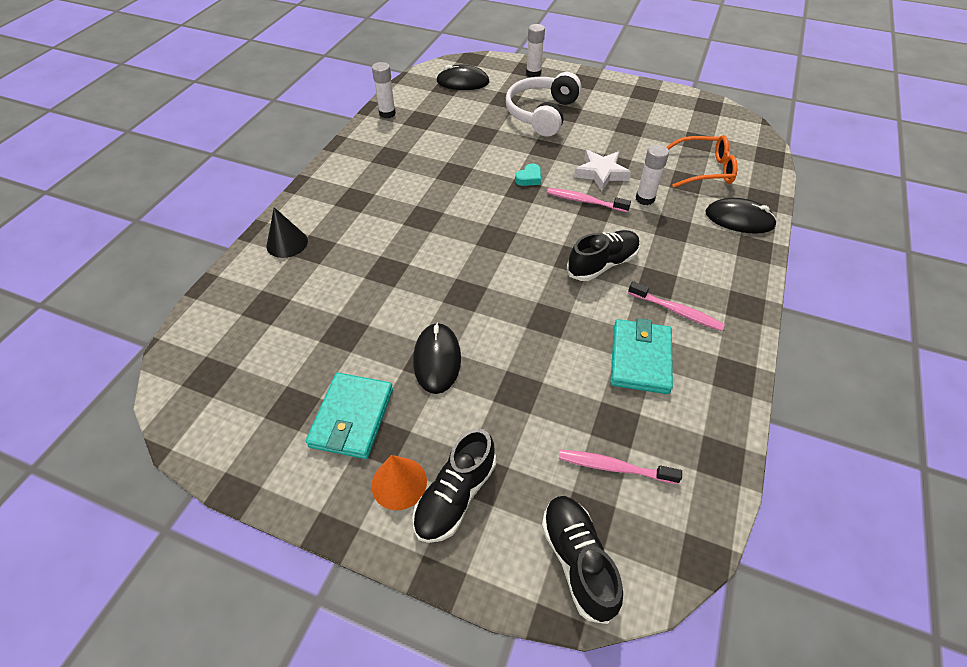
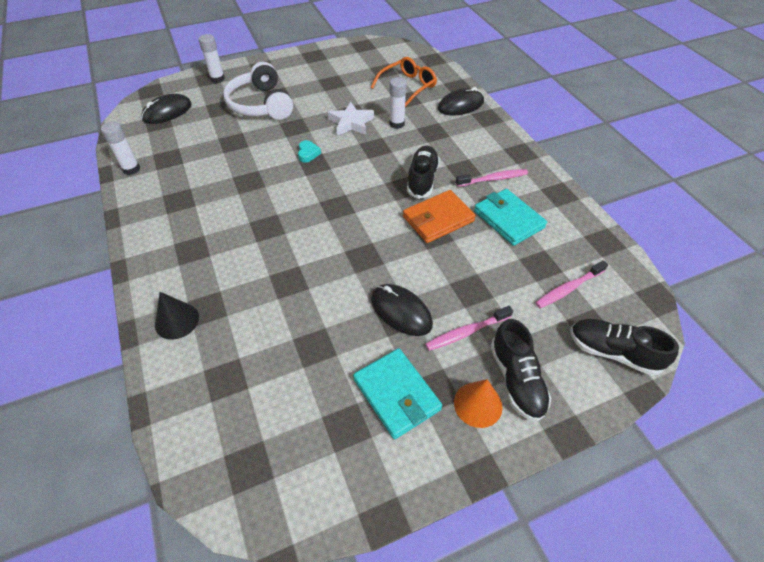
camera: 45 degrees left, 0 degrees up
pink toothbrush [547,188,631,212] -> pink toothbrush moved to [425,306,513,351]
none -> orange wallet [403,190,476,243]

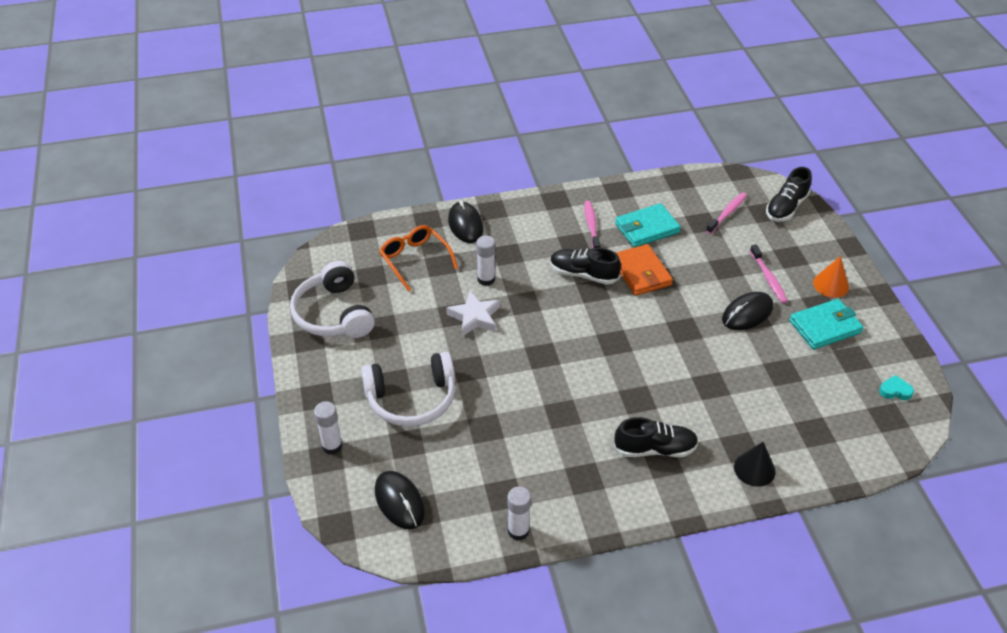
camera: 80 degrees left, 5 degrees down
turquoise heart [298,140,321,163] -> turquoise heart moved to [879,375,914,400]
black shoe [490,319,551,422] -> black shoe moved to [613,417,699,457]
pink toothbrush [535,260,608,308] -> pink toothbrush turned 120 degrees counterclockwise [706,192,747,234]
none -> white headphones [290,261,375,338]

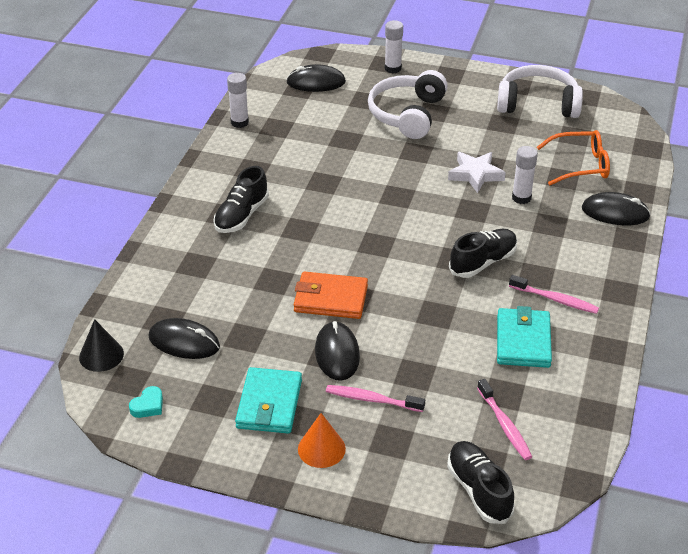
camera: 120 degrees right, 5 degrees down
orange wallet [616,244,673,296] -> orange wallet moved to [294,272,368,319]
black cone [734,442,776,487] -> black cone moved to [79,319,124,372]
none -> black mouse [148,318,220,359]

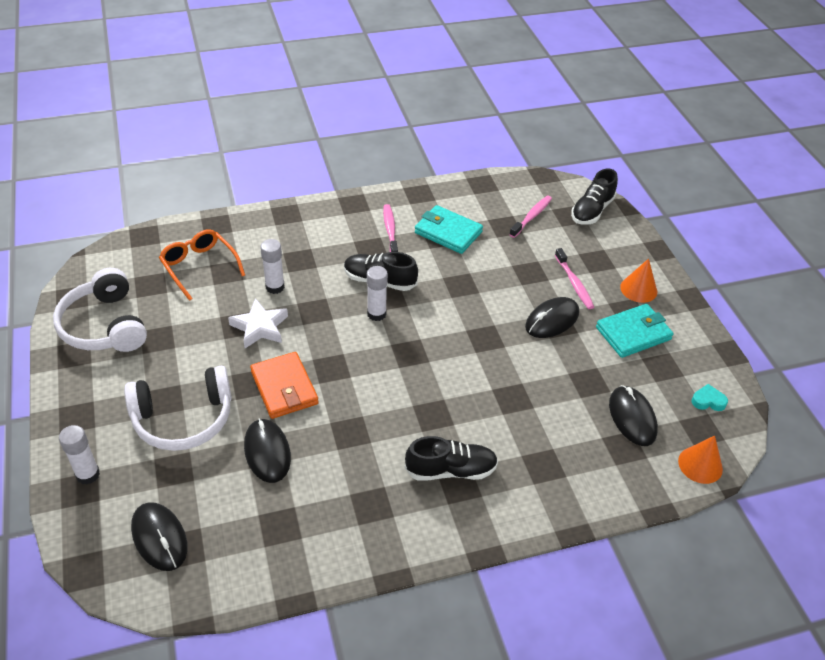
camera: 125 degrees left, 5 degrees up
black cone [79,319,124,372] -> orange cone [678,436,723,484]
white glue stick [227,73,249,128] -> white glue stick moved to [367,266,388,321]
orange wallet [294,272,368,319] -> orange wallet moved to [250,352,319,419]
turquoise wallet [497,306,552,368] -> turquoise wallet turned 60 degrees clockwise [415,205,483,254]
black mouse [582,192,651,225] -> black mouse moved to [244,419,291,483]

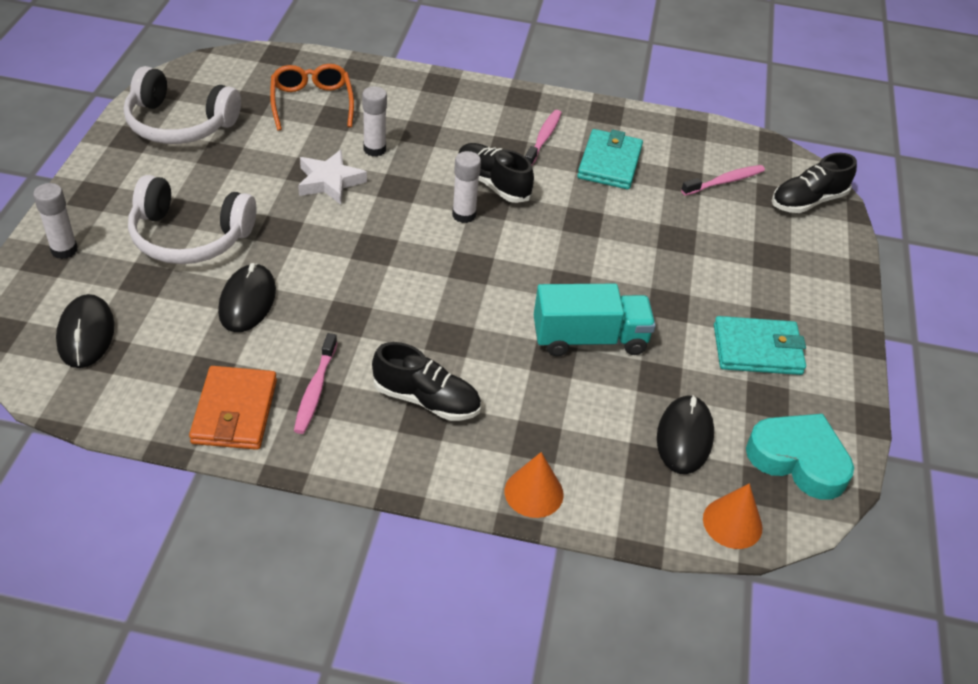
camera: 25 degrees right, 0 degrees up
white headphones [53,268,147,352] -> white headphones turned 75 degrees counterclockwise [124,66,241,144]
orange wallet [250,352,319,419] -> orange wallet moved to [189,366,277,450]
turquoise wallet [415,205,483,254] -> turquoise wallet turned 45 degrees clockwise [577,129,643,189]
black mouse [525,297,579,338] -> none
pink toothbrush [555,248,594,309] -> pink toothbrush moved to [294,333,337,434]
orange cone [620,258,657,303] -> orange cone moved to [505,452,564,518]
turquoise heart [691,384,728,411] -> turquoise heart [746,414,854,500], size x2.21
none -> turquoise truck [534,284,656,356]

